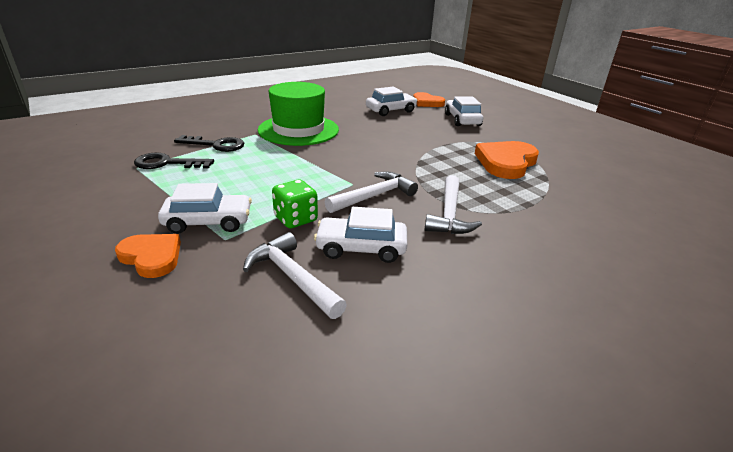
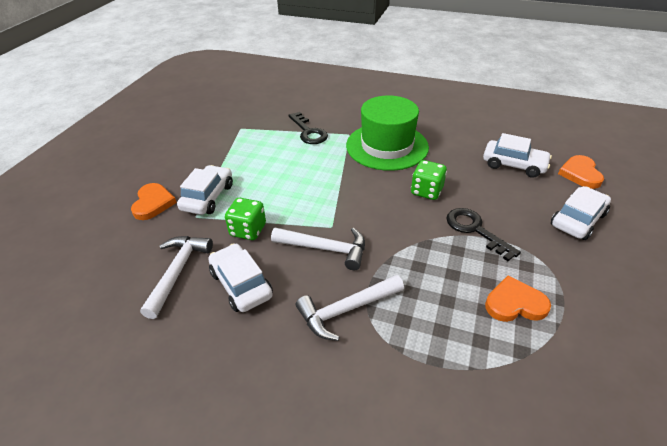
camera: 55 degrees right, 10 degrees up
black key [134,153,214,169] -> black key moved to [446,208,521,261]
white car [158,183,252,234] -> white car turned 120 degrees counterclockwise [177,165,233,215]
orange heart [475,141,539,179] -> orange heart [485,276,551,322], size x0.64
none -> green dice [411,160,447,200]

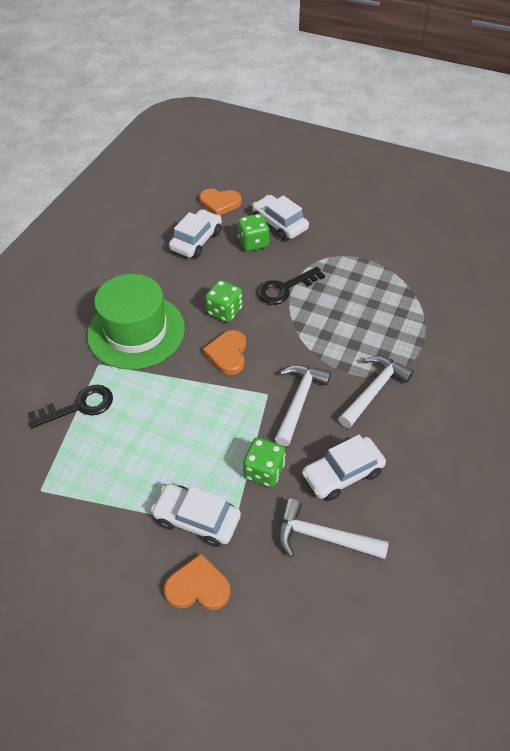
camera: 85 degrees left, 10 degrees up
white hammer [296,275,404,341] -> white hammer turned 120 degrees counterclockwise [338,356,414,428]
orange heart [485,276,551,322] -> orange heart moved to [203,330,246,375]
none -> green dice [238,214,269,251]

